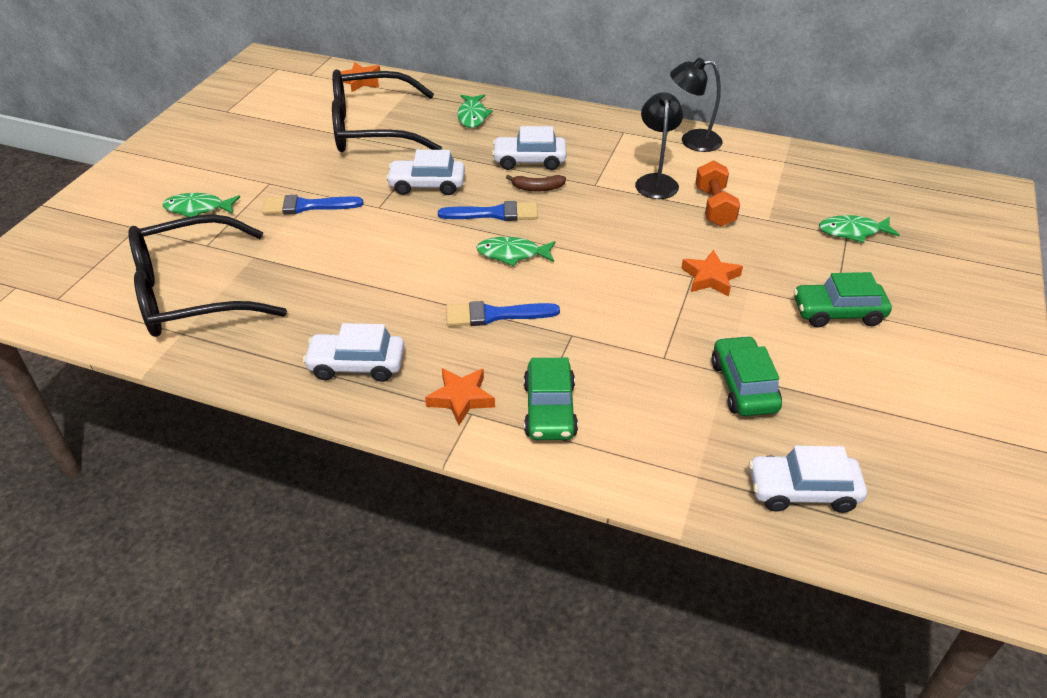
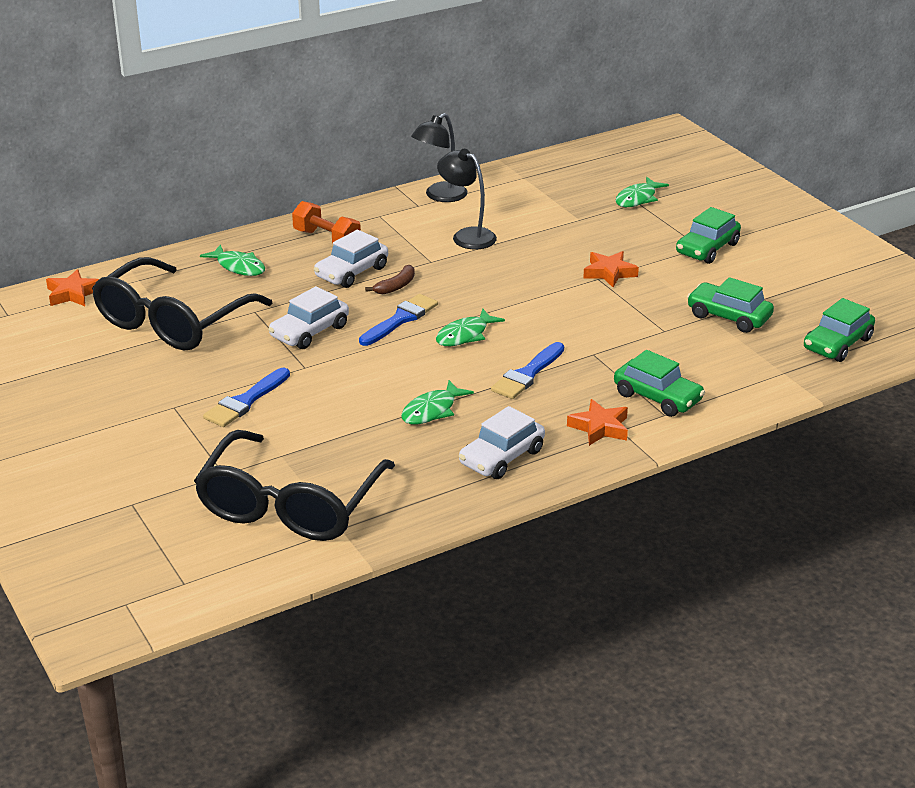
camera: 50 degrees left, 10 degrees down
green fish [163,193,240,217] -> green fish moved to [401,380,474,425]
orange dumbbell [696,160,740,226] -> orange dumbbell moved to [292,201,361,245]
white car [749,446,867,513] -> green car [804,298,875,362]

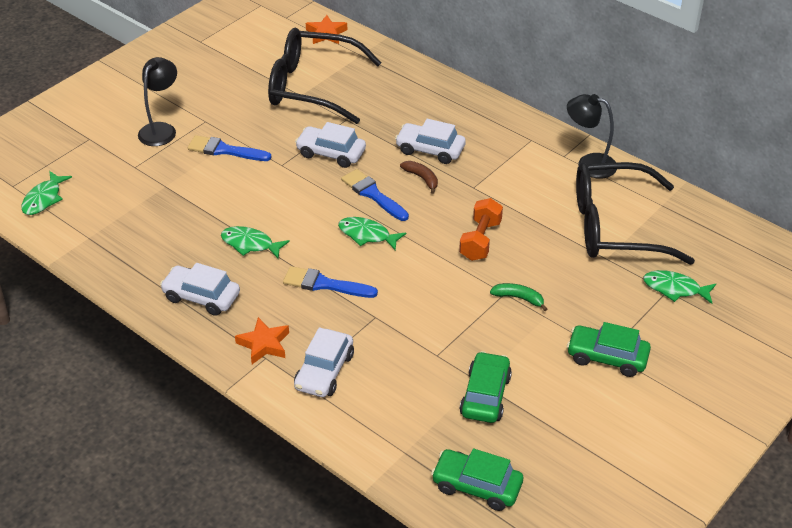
camera: 70 degrees right, 10 degrees up
black glasses [194,430,395,541] -> black glasses moved to [576,162,695,265]
green fish [200,244,265,276] -> green fish moved to [21,171,72,215]
orange dumbbell [292,201,361,245] -> orange dumbbell moved to [459,198,503,261]
blue brush [359,294,438,346] -> blue brush turned 150 degrees counterclockwise [341,169,409,221]
brown banana [365,265,415,294] -> brown banana turned 150 degrees counterclockwise [400,161,438,194]
black lamp [437,149,497,250] -> black lamp moved to [138,57,177,146]
orange star [583,251,639,288] -> green banana [490,283,547,311]
green car [614,350,705,417] -> white car [294,327,354,397]

